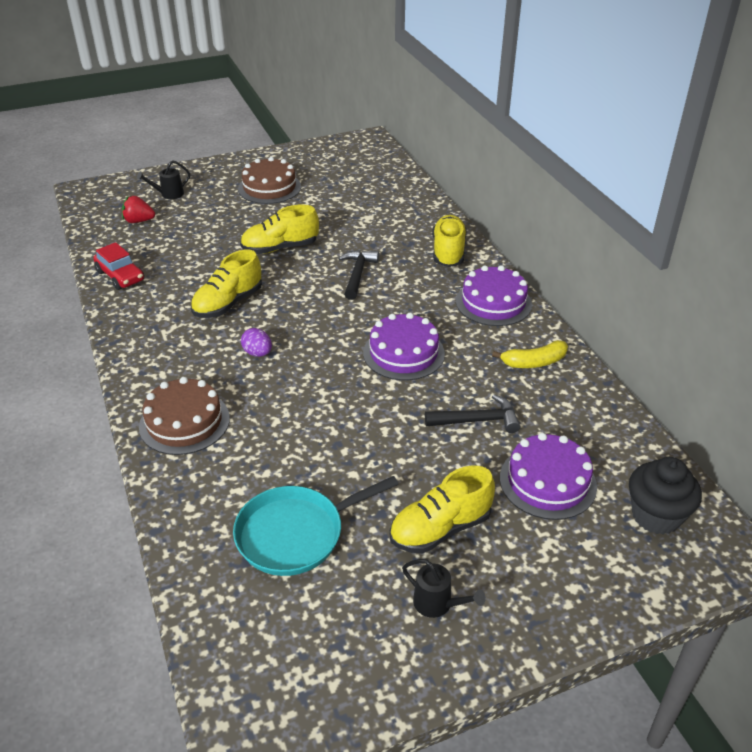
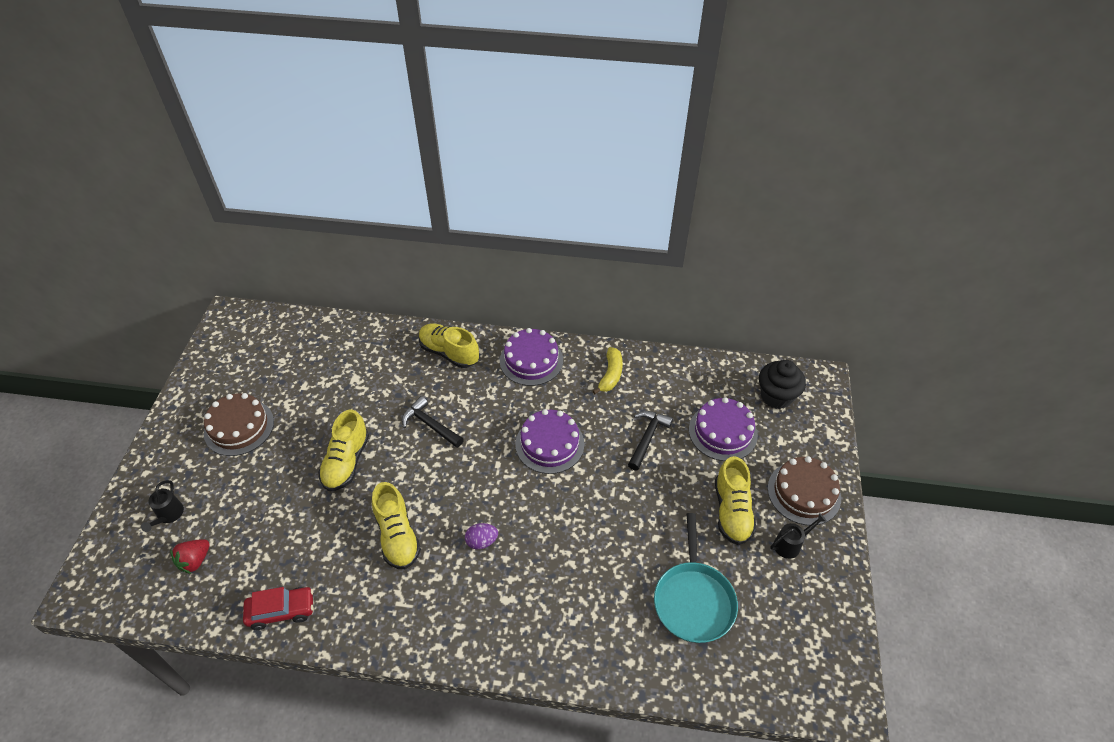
camera: 60 degrees left, 10 degrees up
brown cake [139,377,230,455] -> brown cake moved to [768,456,841,525]

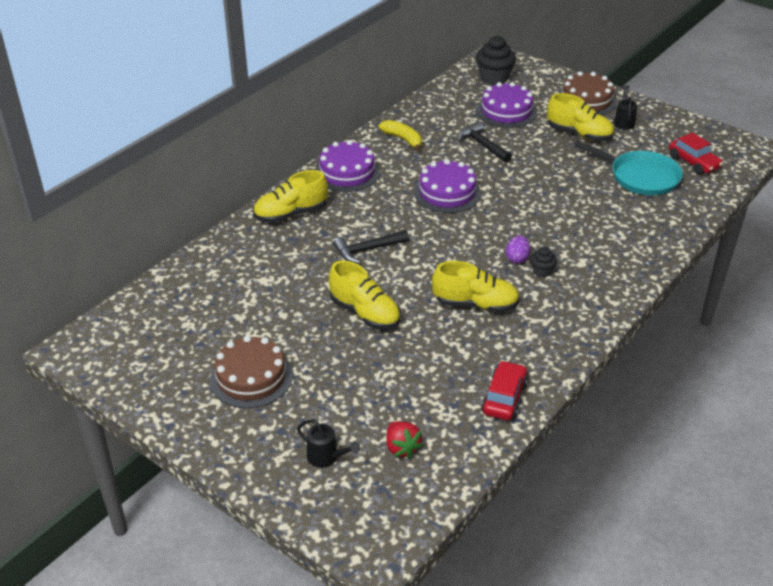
camera: 60 degrees left, 10 degrees down
none -> black cupcake [530,247,557,277]
none -> red car [669,132,723,175]

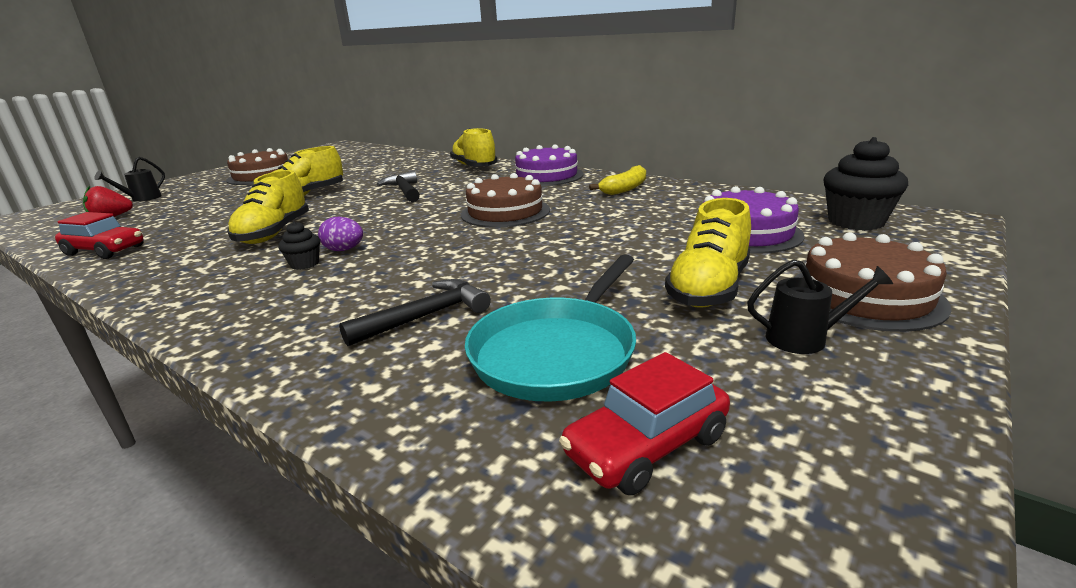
camera: 90 degrees right, 15 degrees down
purple cake [414,159,481,213] -> brown cake [461,173,550,228]
black hammer [458,122,512,163] -> black hammer moved to [339,279,491,346]

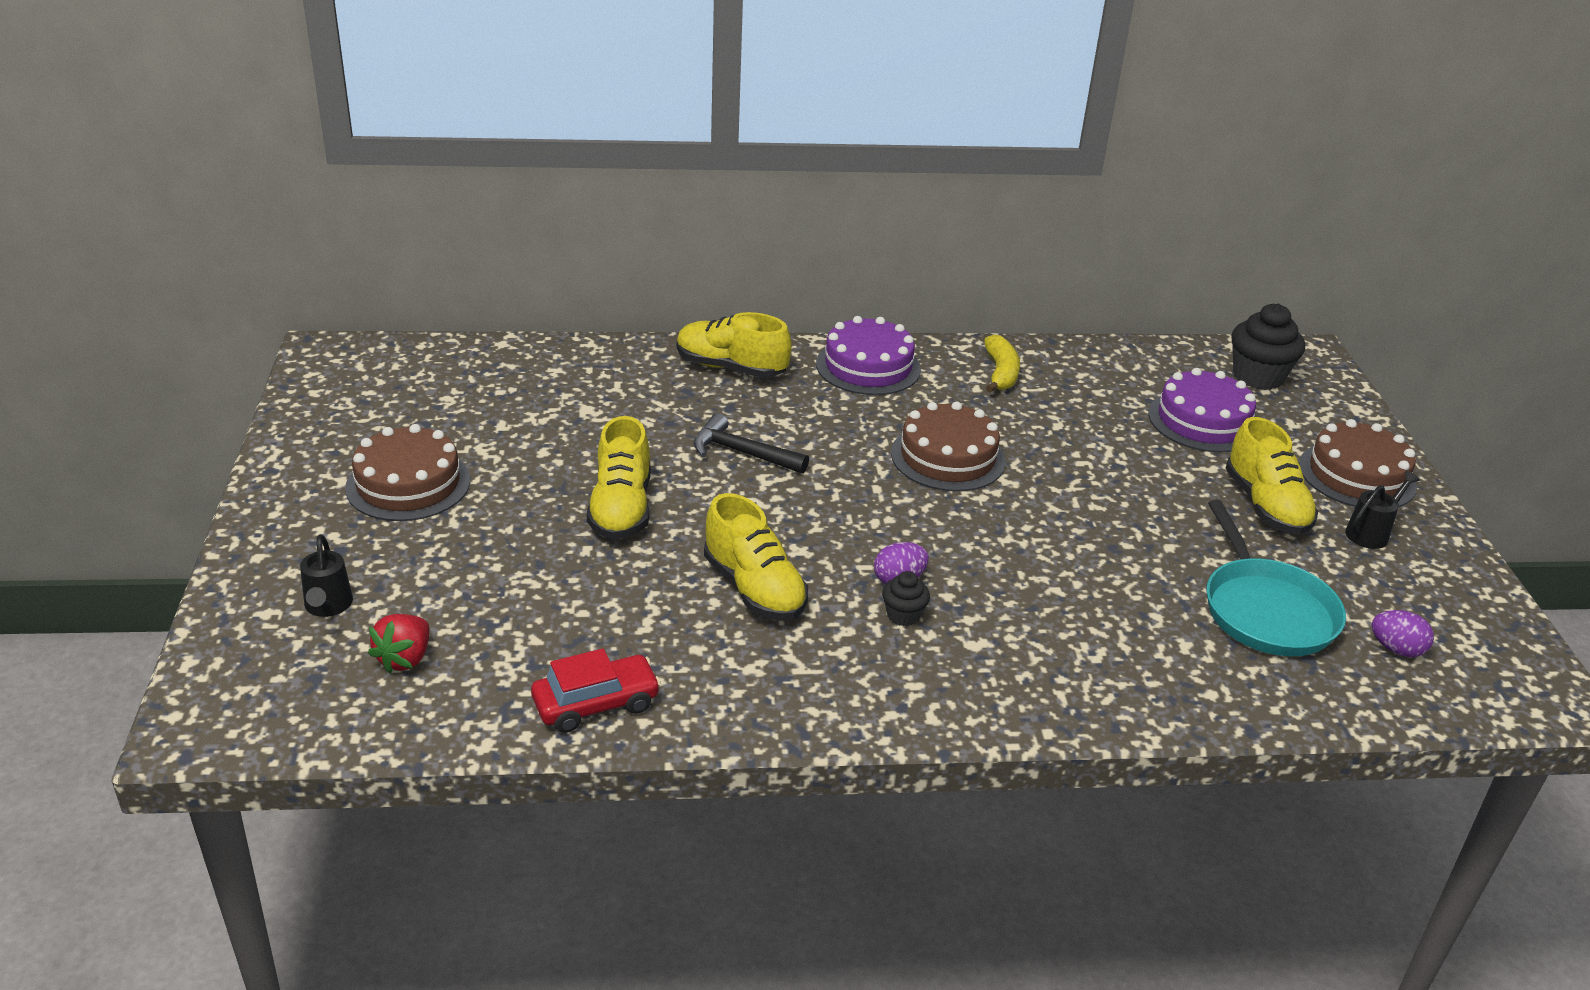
camera: 45 degrees left, 10 degrees up
black hammer [339,279,491,346] -> none
red car [559,352,730,495] -> purple egg [1372,610,1434,657]

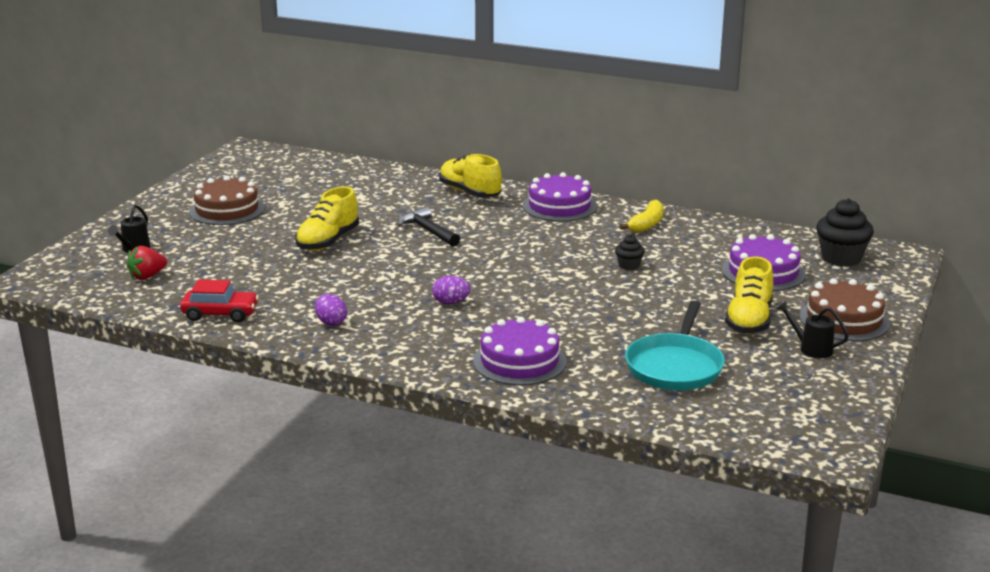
camera: 30 degrees right, 10 degrees down
yellow shoe [704,493,808,620] -> none
black cupcake [882,571,930,626] -> black cupcake moved to [615,235,645,270]
brown cake [891,402,1005,491] -> none
black watering can [1345,470,1420,549] -> black watering can turned 135 degrees counterclockwise [776,301,849,358]
purple egg [1372,610,1434,657] -> purple egg moved to [315,294,347,326]
none -> purple cake [473,317,567,386]

